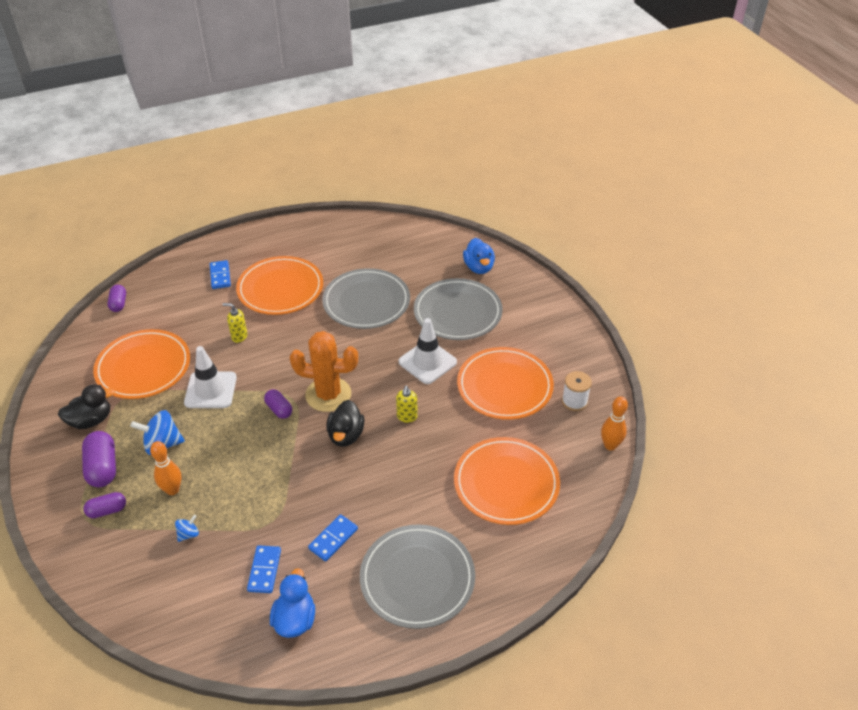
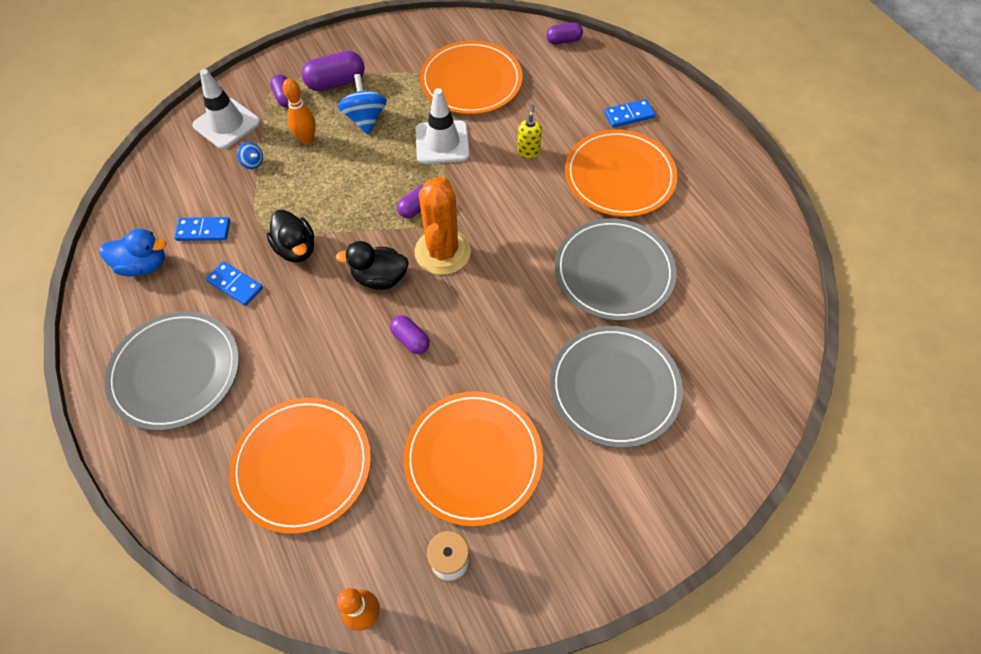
camera: 85 degrees right, 15 degrees up
black duck [58,384,115,429] -> black duck moved to [267,210,314,262]
yellow soap dispenser [396,386,418,423] -> purple capsule [390,315,430,354]
white traffic cone [398,318,457,384] -> white traffic cone moved to [192,69,260,149]
blue duck [463,238,495,274] -> none

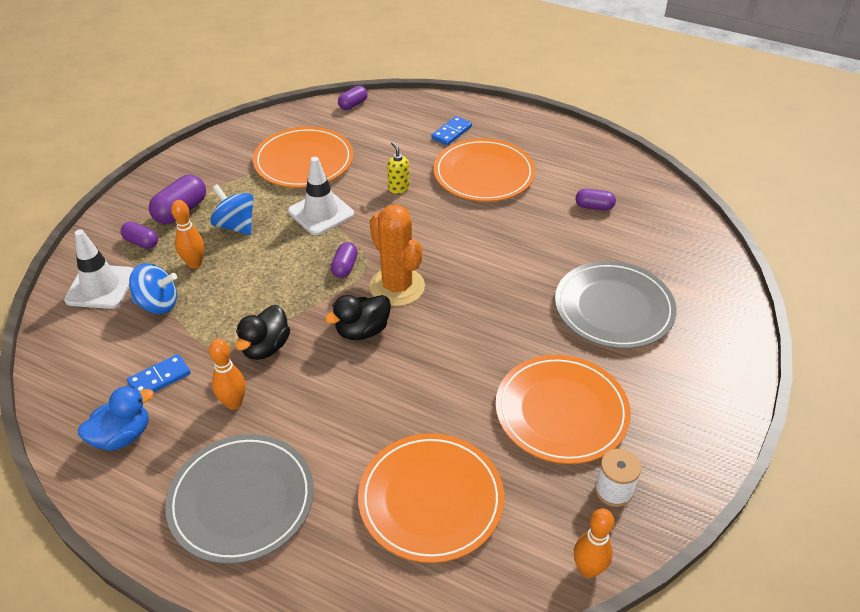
camera: 35 degrees left, 15 degrees down
blue domino [206,261,263,306] -> orange bowling pin [209,339,246,410]
blue spinning top [237,142,263,169] -> blue spinning top [129,263,177,314], size x1.91
black duck [267,210,314,262] -> black duck turned 90 degrees clockwise [235,305,290,360]
purple capsule [390,315,430,354] -> purple capsule moved to [576,189,616,210]
grey plate [555,218,677,321] -> none

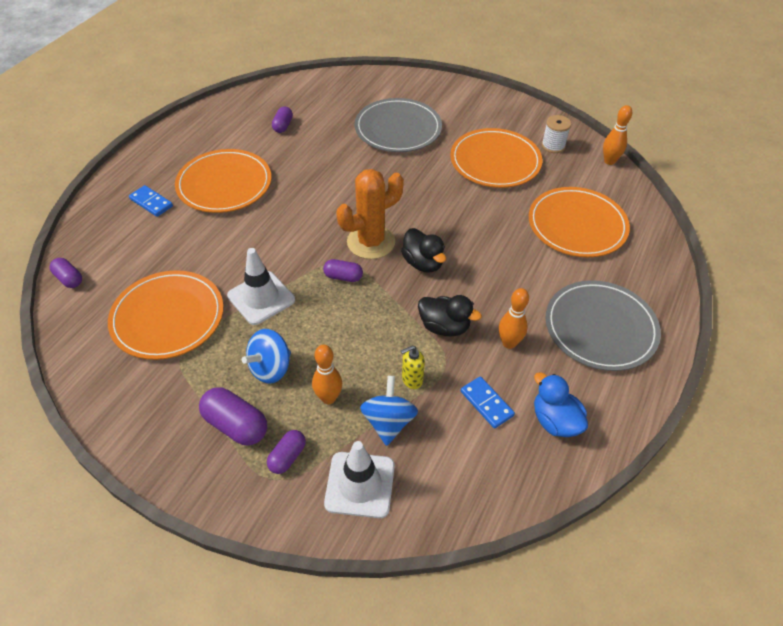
camera: 90 degrees left, 5 degrees up
yellow soap dispenser [387,142,409,194] -> yellow soap dispenser moved to [401,345,425,389]

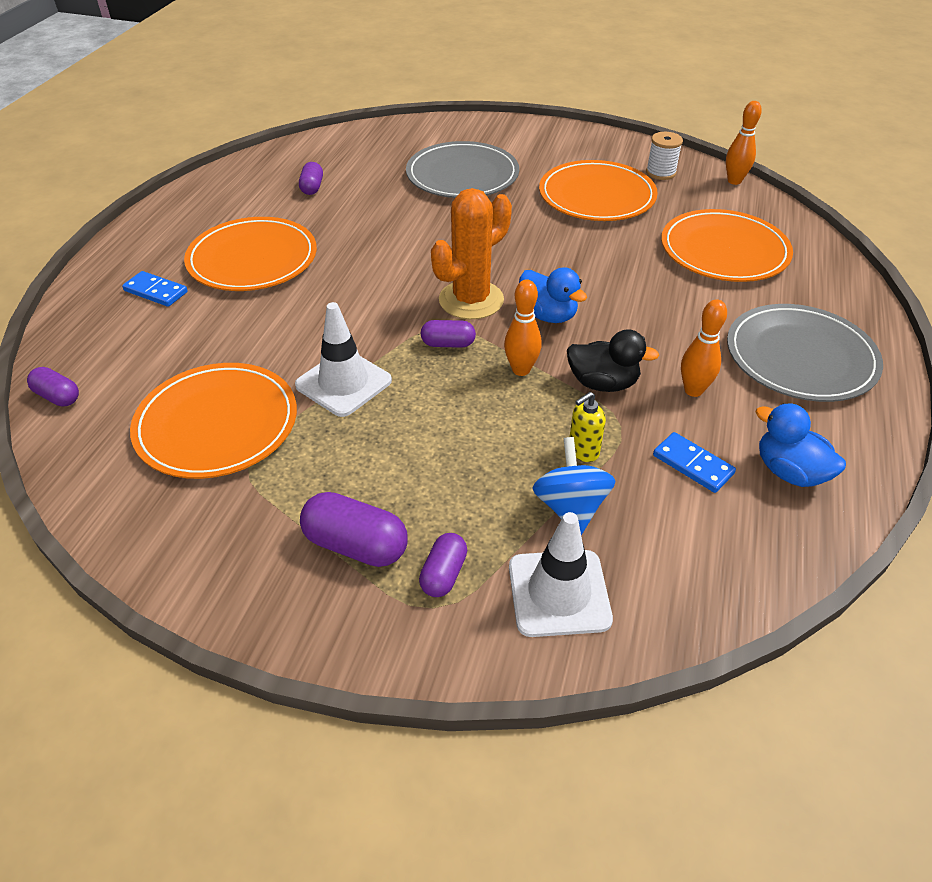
camera: 10 degrees left, 5 degrees down
blue spinning top [242,329,291,384] -> none
orange bowling pin [312,344,342,404] -> orange bowling pin moved to [504,279,541,376]
black duck [401,228,446,273] -> blue duck [519,267,587,323]

